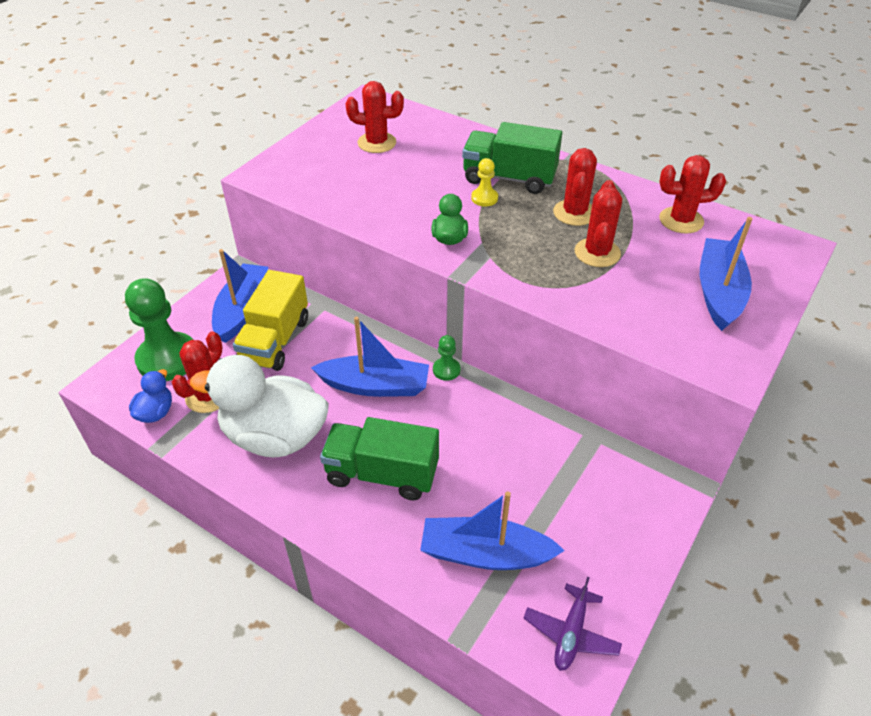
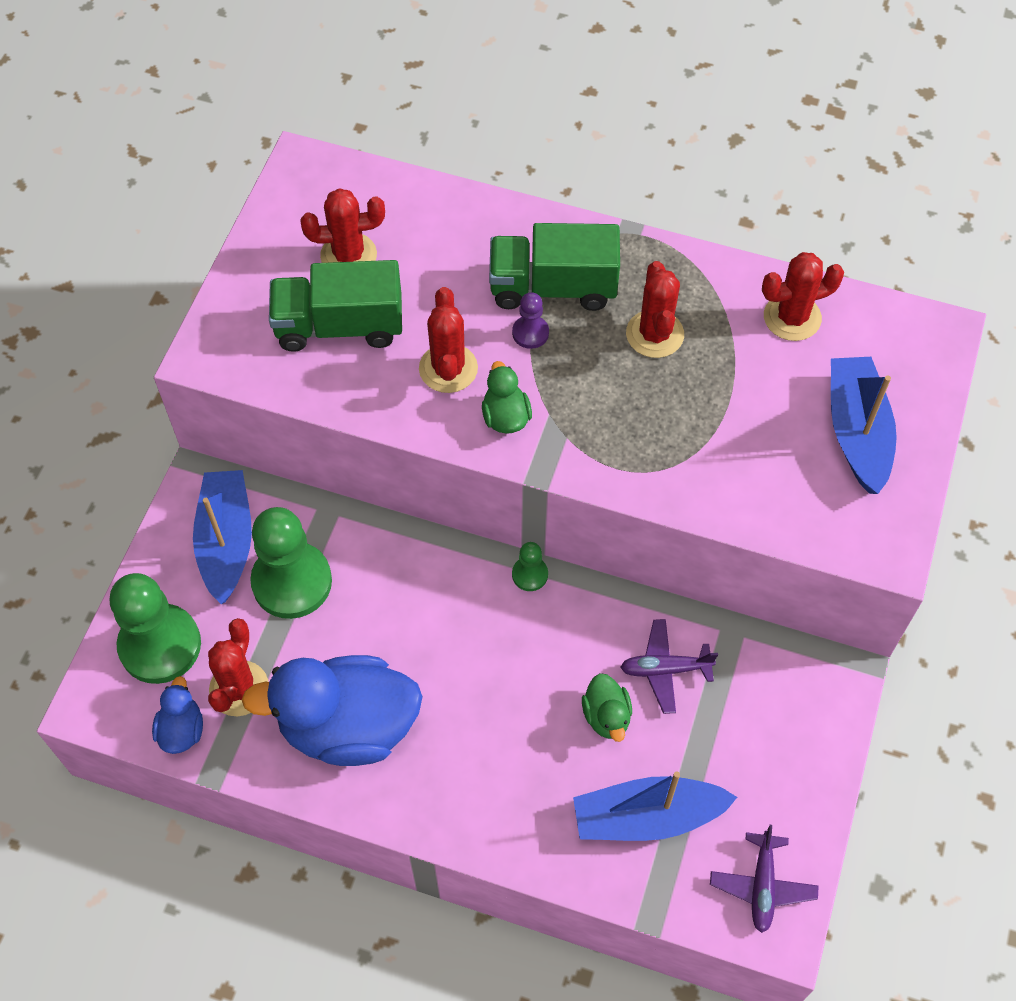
camera: 15 degrees left, 15 degrees up
white duck [190,355,329,457] -> blue duck [242,655,423,766]
yellow truck [233,270,308,371] -> green pawn [250,507,332,619]
blue boat [311,317,429,397] -> none
green truck [320,417,439,500] -> green truck moved to [269,260,402,352]
yellow pawn [471,158,498,207] -> purple pawn [512,292,549,349]
red cactus [575,180,622,267] -> red cactus moved to [419,287,478,393]
none -> green duck [582,673,632,742]
none -> purple plane [620,619,718,714]

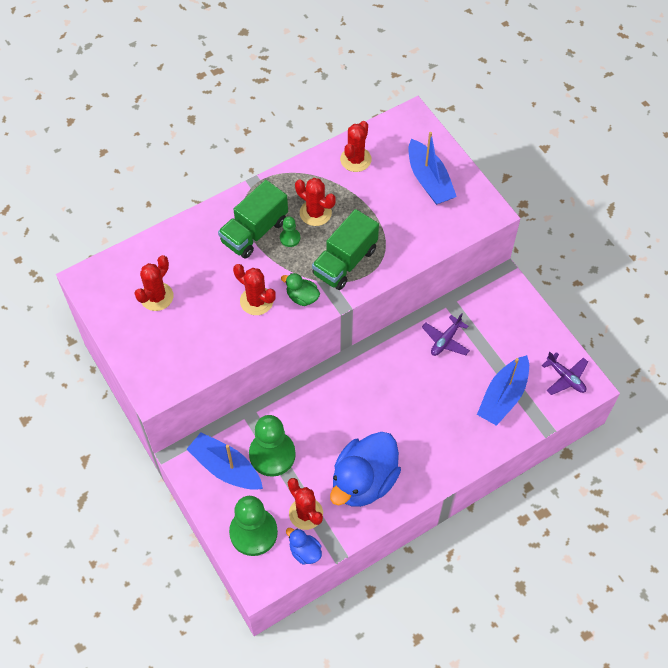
camera: 50 degrees left, 0 degrees up
green truck [269,260,402,352] -> green truck moved to [312,209,379,290]
purple pawn [512,292,549,349] -> none
green pawn [512,542,548,591] -> green pawn moved to [280,216,300,247]
green duck [582,673,632,742] -> none
blue boat [831,357,897,494] -> blue boat turned 150 degrees counterclockwise [408,132,457,205]

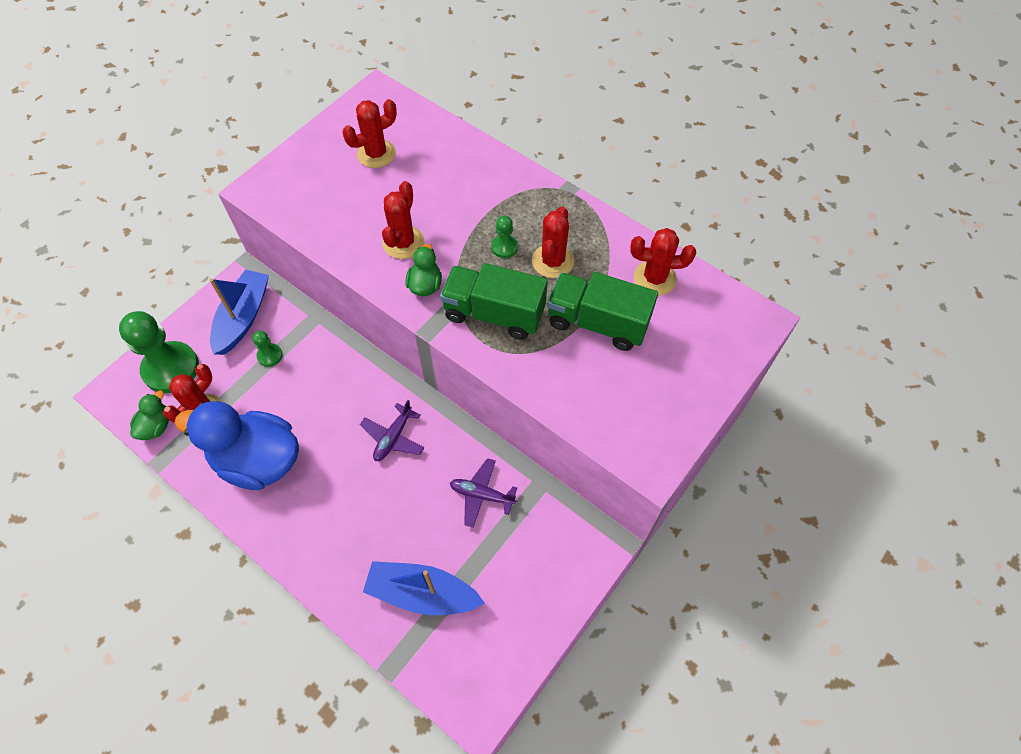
camera: 70 degrees right, 0 degrees up
red cactus [135,255,173,311] -> red cactus turned 45 degrees counterclockwise [342,99,397,168]
green truck [218,180,288,259] -> green truck moved to [547,272,658,351]
green pawn [249,415,296,477] -> green pawn [252,331,283,367], size x0.46
blue duck [286,528,322,565] -> green duck [130,390,169,440]
blue boat [408,132,457,205] -> none
purple plane [542,352,588,395] -> purple plane moved to [360,400,425,461]

